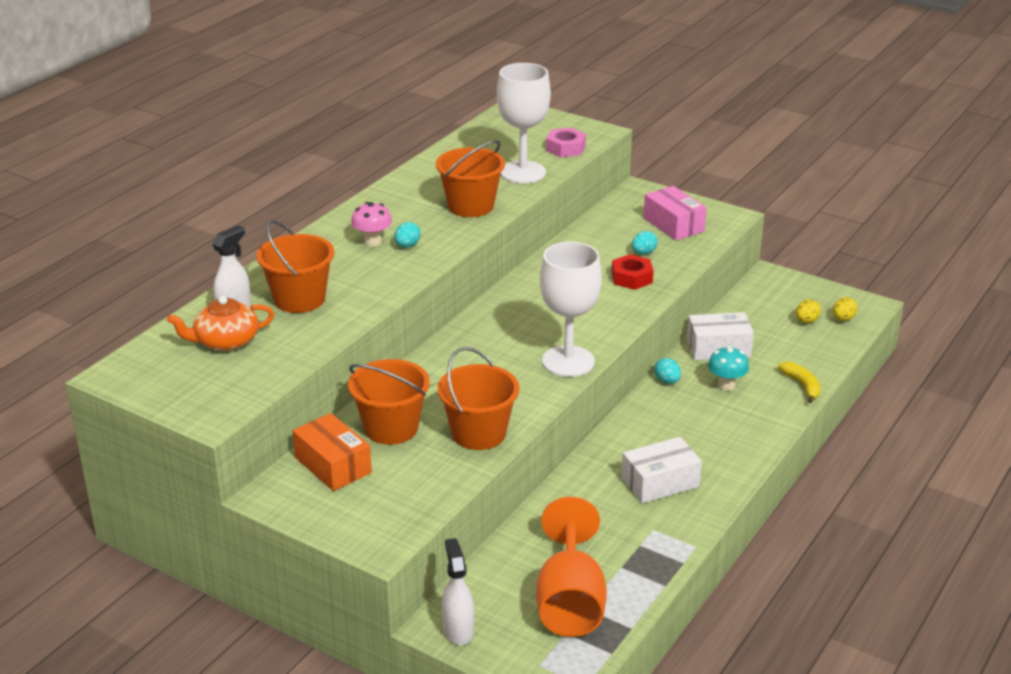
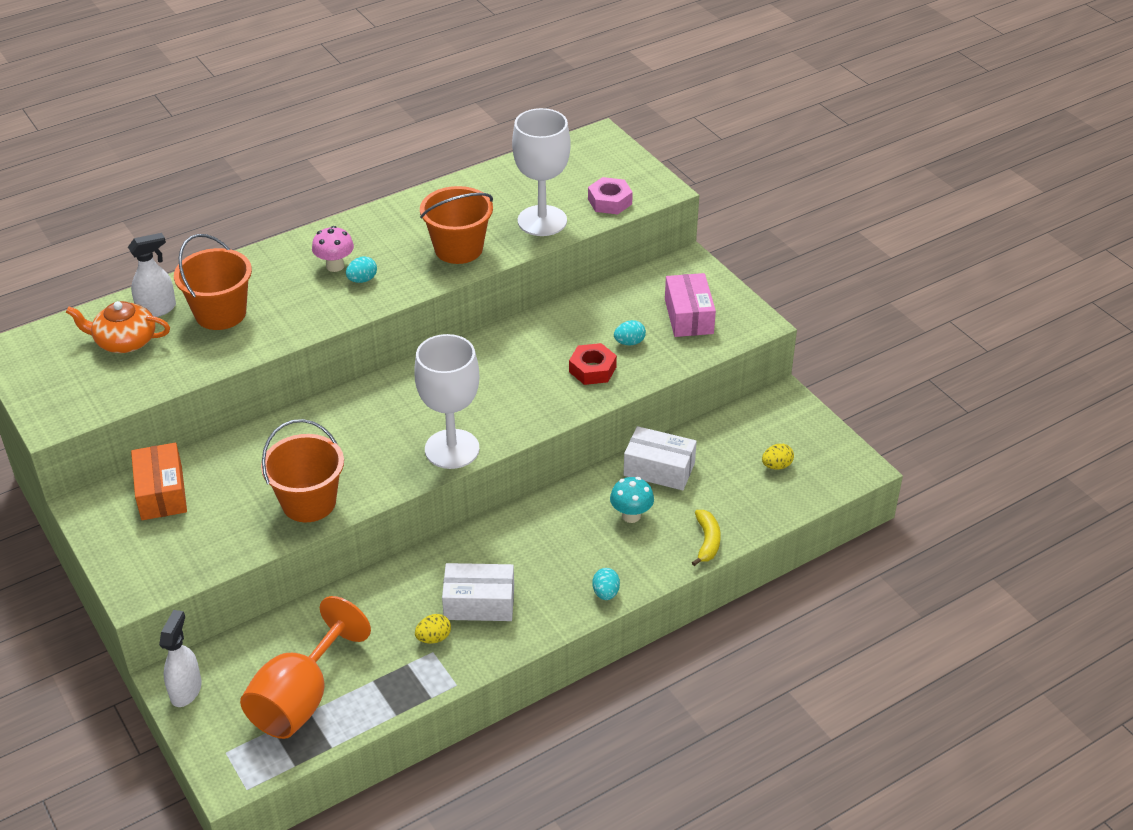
camera: 25 degrees right, 10 degrees up
orange bucket [348,359,430,445] -> none
turquoise egg [655,358,681,384] -> turquoise egg moved to [593,568,620,600]
yellow egg [833,297,858,321] -> yellow egg moved to [415,614,451,644]

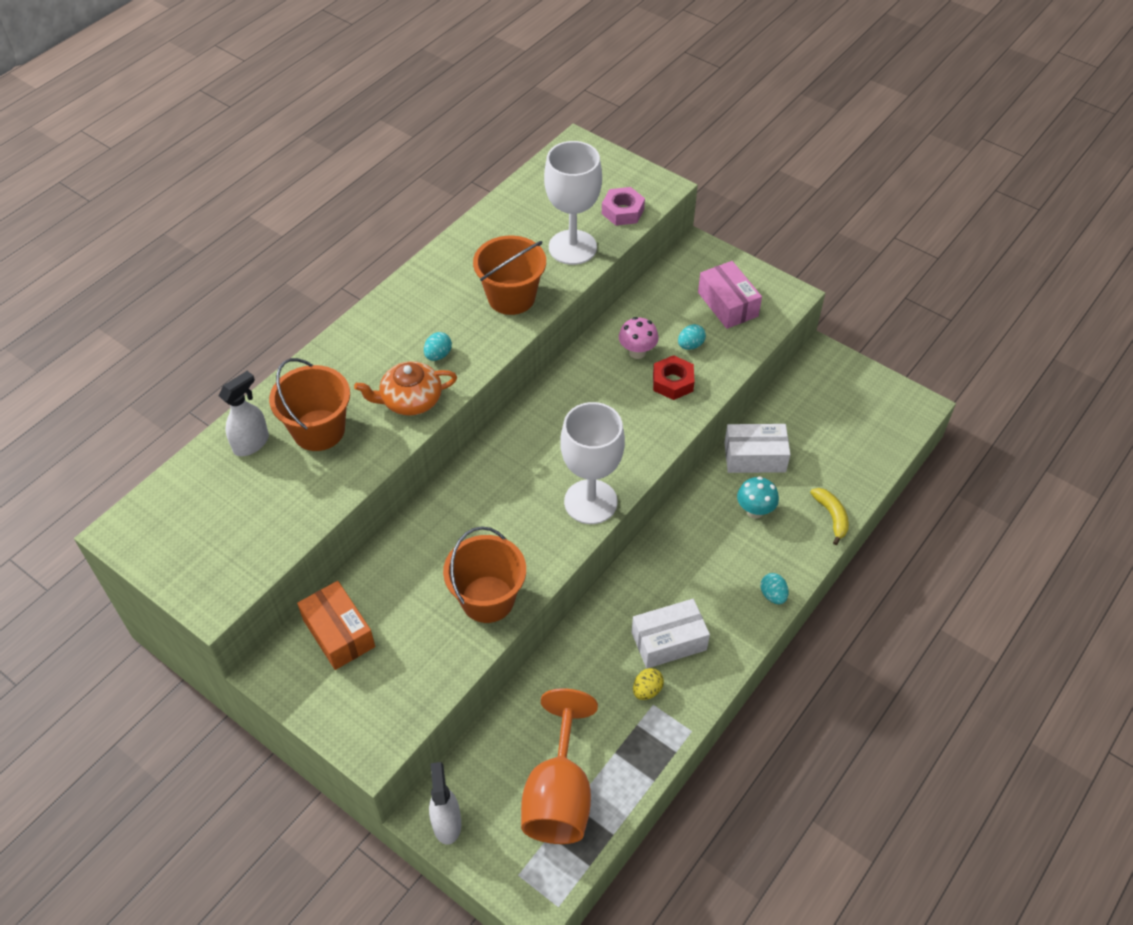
camera: 20 degrees left, 10 degrees up
orange teapot [66,301,170,353] -> orange teapot moved to [354,361,457,416]
pink mushroom [312,226,354,272] -> pink mushroom moved to [619,317,659,359]
yellow egg [762,444,794,470] -> none

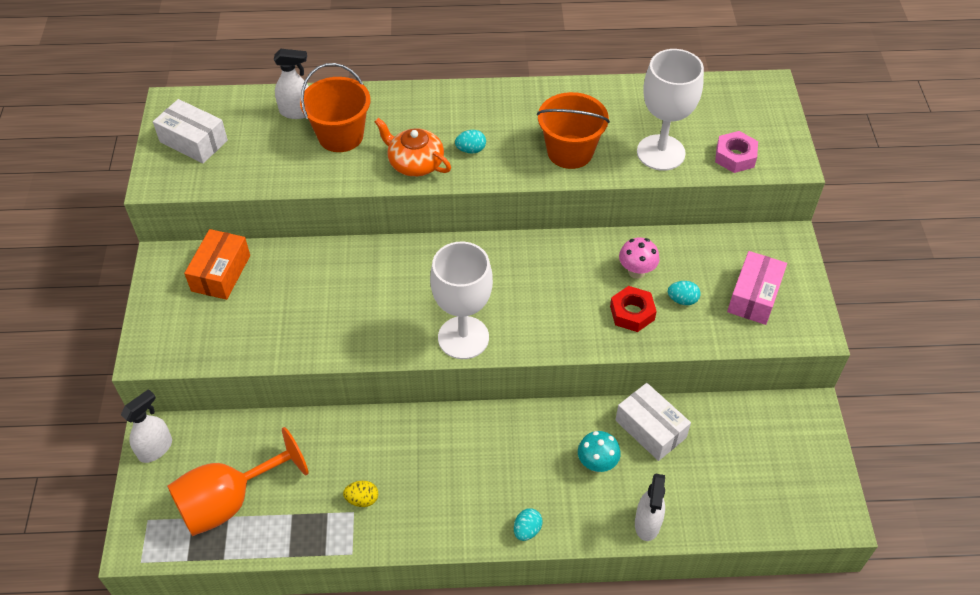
camera: 50 degrees right, 0 degrees up
orange bucket [443,526,526,623] -> none
white box [631,599,710,669] -> white box moved to [153,99,228,163]
yellow banana [810,488,849,545] -> white spray bottle [635,473,665,541]

